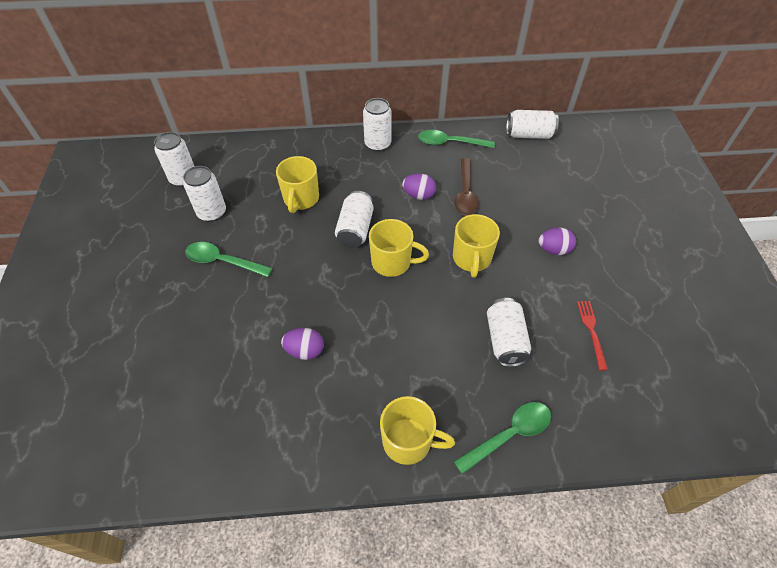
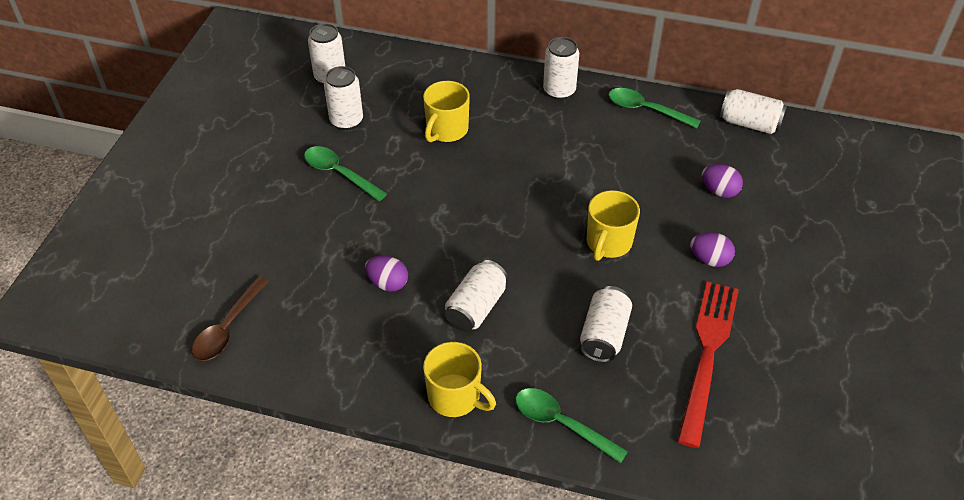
camera: 20 degrees right, 5 degrees down
white can [335,191,374,248] -> white can moved to [445,260,508,332]
yellow mug [369,219,429,277] -> none
purple egg [402,174,436,200] -> purple egg moved to [702,164,743,198]
brown spoon [454,158,479,215] -> brown spoon moved to [192,276,269,361]
green spoon [454,402,551,474] -> green spoon turned 135 degrees counterclockwise [515,388,628,463]
red fork [577,301,608,370] -> red fork [677,282,739,448], size x2.14

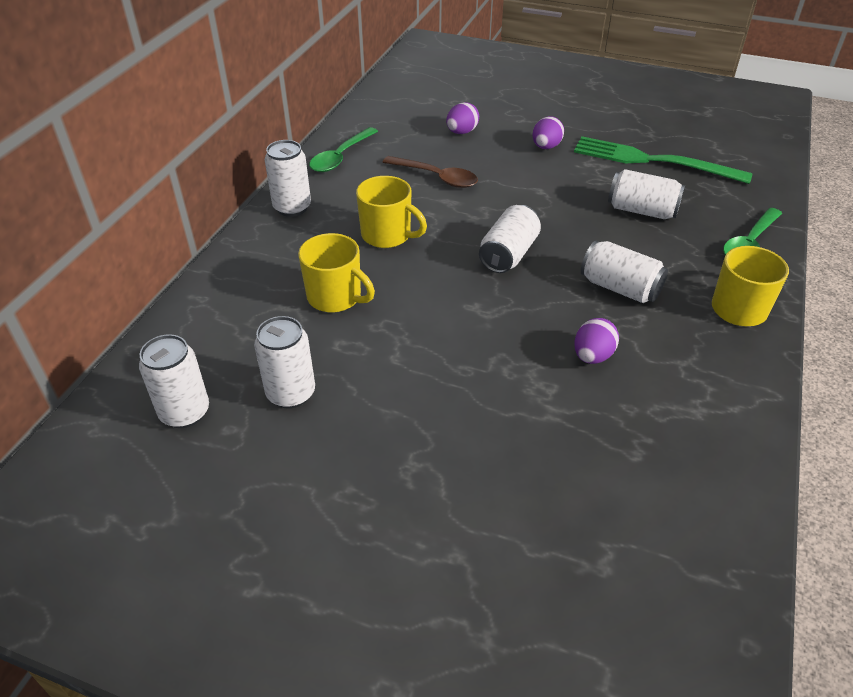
camera: 85 degrees left, 5 degrees down
brown spoon [192,276,269,361] -> brown spoon moved to [383,156,478,188]
green spoon [304,146,387,201] -> none
yellow mug [587,190,640,261] -> yellow mug moved to [356,176,427,248]
red fork [677,282,739,448] -> green fork [574,136,753,184]
white can [720,89,787,134] -> white can moved to [479,205,541,273]

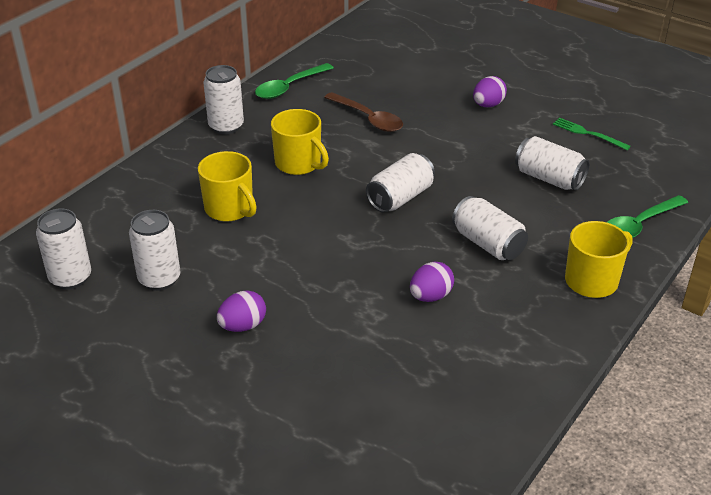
camera: 15 degrees right, 5 degrees down
purple egg [446,102,479,134] -> purple egg moved to [217,290,266,332]
green fork [574,136,753,184] -> green fork [553,118,631,150], size x0.47

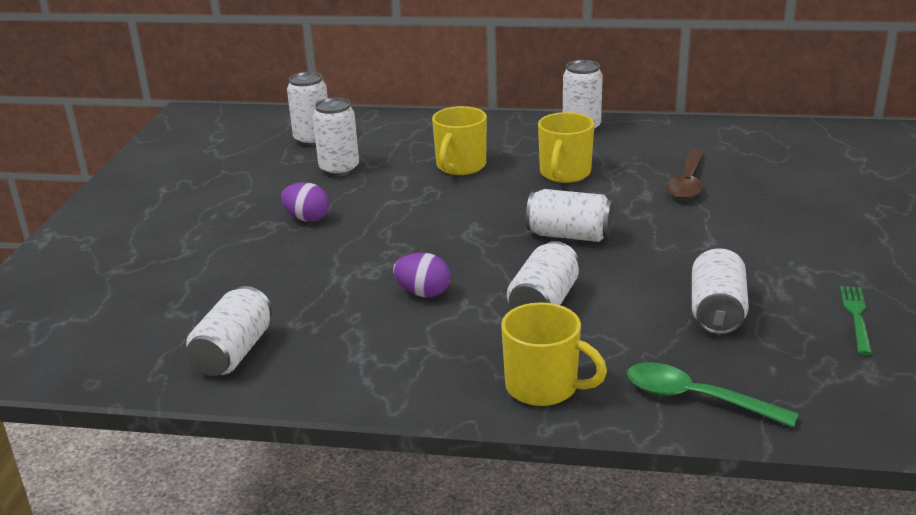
camera: 65 degrees right, 10 degrees down
green spoon [255,63,334,99] -> none
purple egg [473,76,507,107] -> none
none -> white can [186,286,272,376]

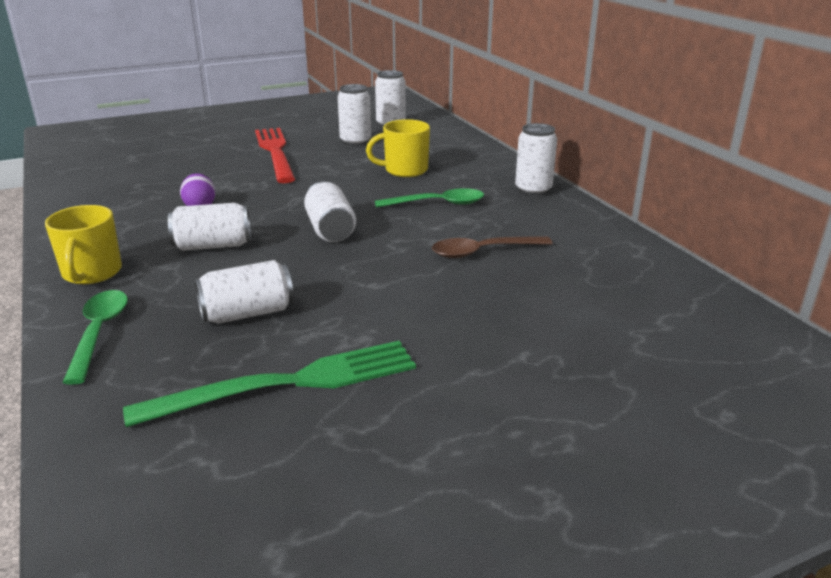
camera: 55 degrees right, 0 degrees up
white can [186,286,272,376] -> none
purple egg [281,182,330,222] -> red fork [255,128,295,183]
yellow mug [538,112,594,183] -> green spoon [375,188,484,208]
green fork [840,286,872,355] -> green fork [123,341,416,427], size x2.14

